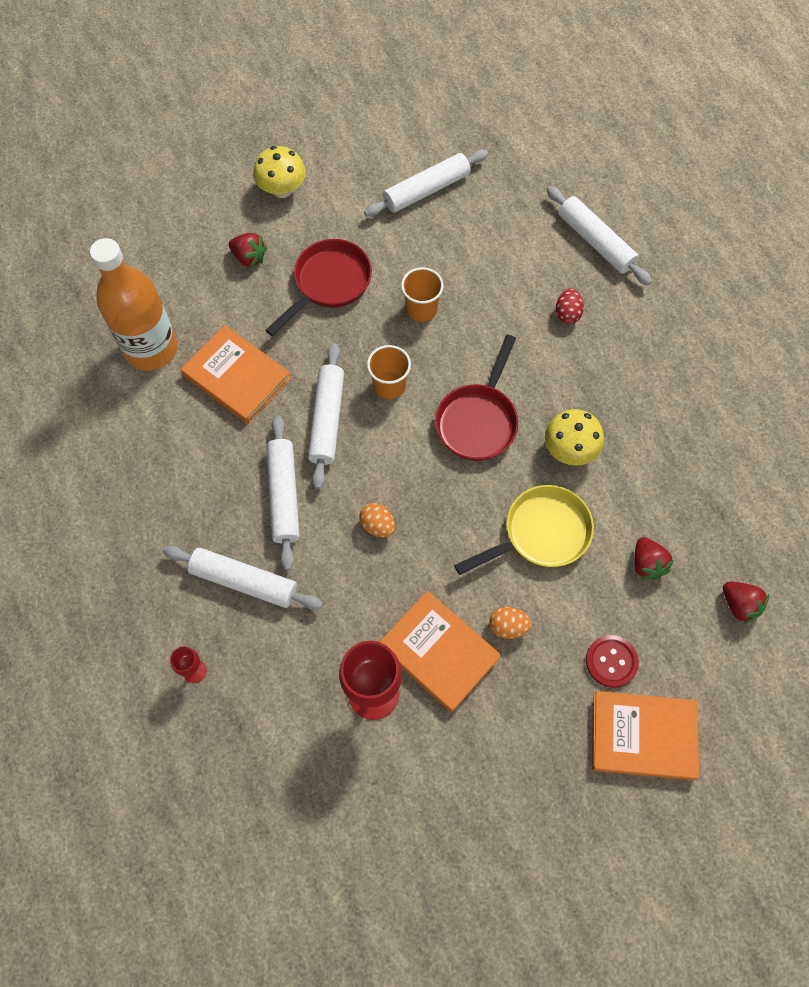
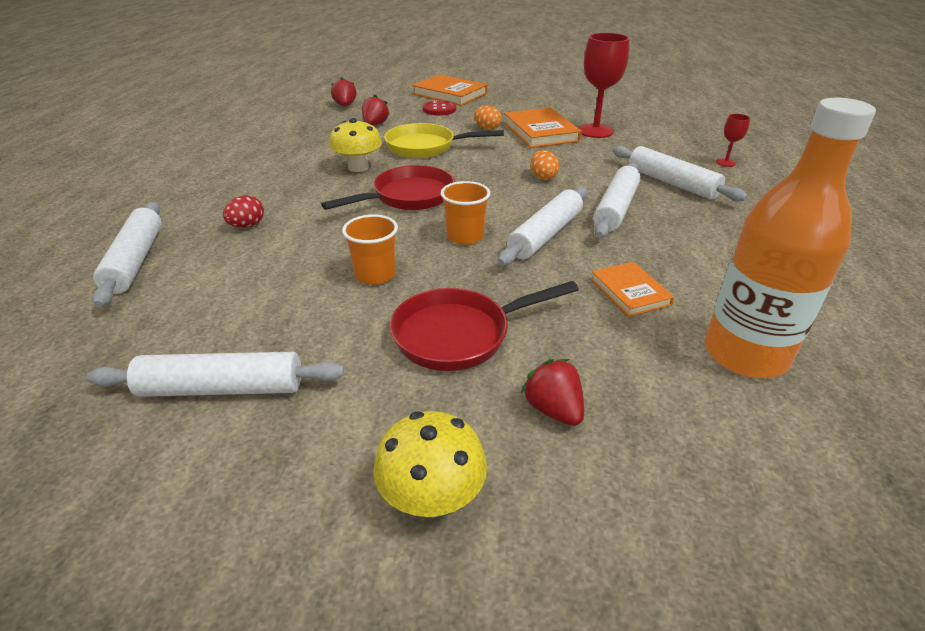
camera: 150 degrees left, 30 degrees down
orange book [181,325,291,424] -> orange book [591,262,674,317], size x0.60

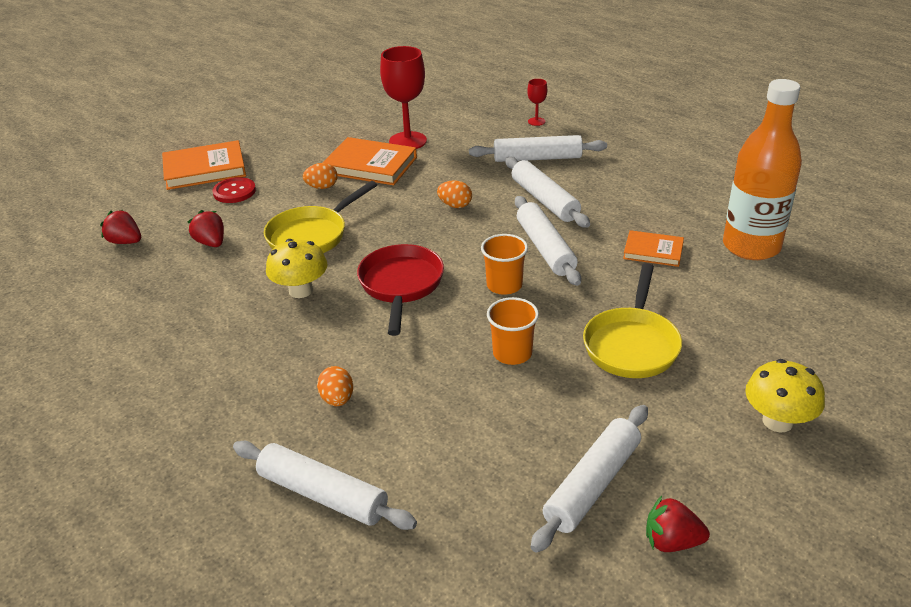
camera: 50 degrees left, 0 degrees up
red egg [223,195,264,228] -> orange egg [317,366,353,406]
red pan [390,281,579,371] -> yellow pan [583,263,682,378]
red strawberry [521,359,584,426] -> red strawberry moved to [646,496,710,552]

